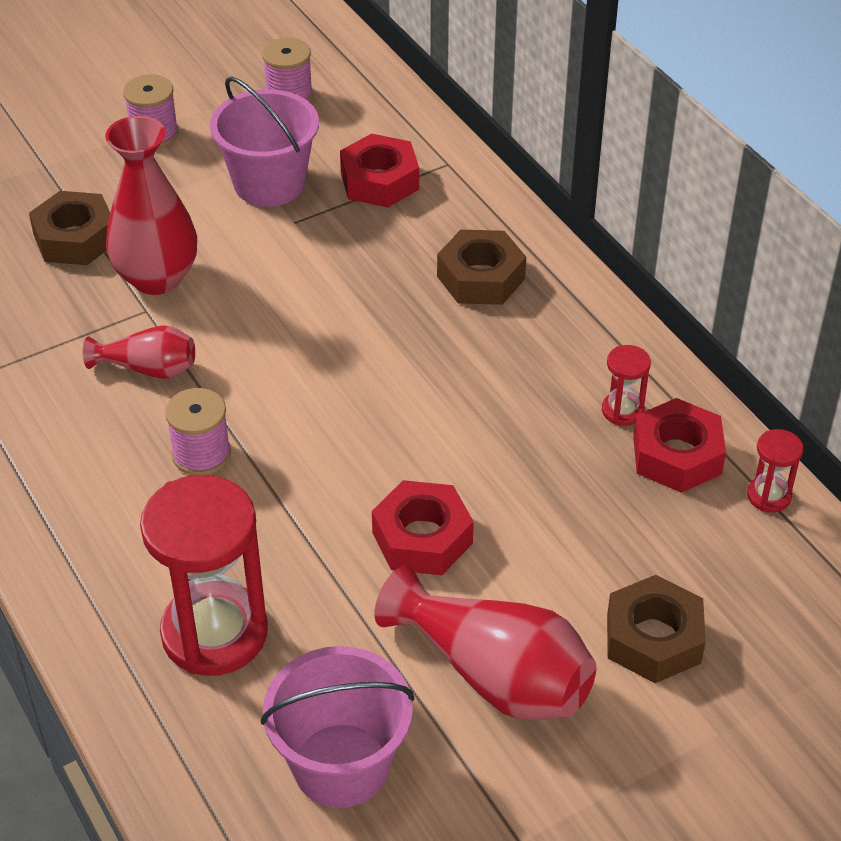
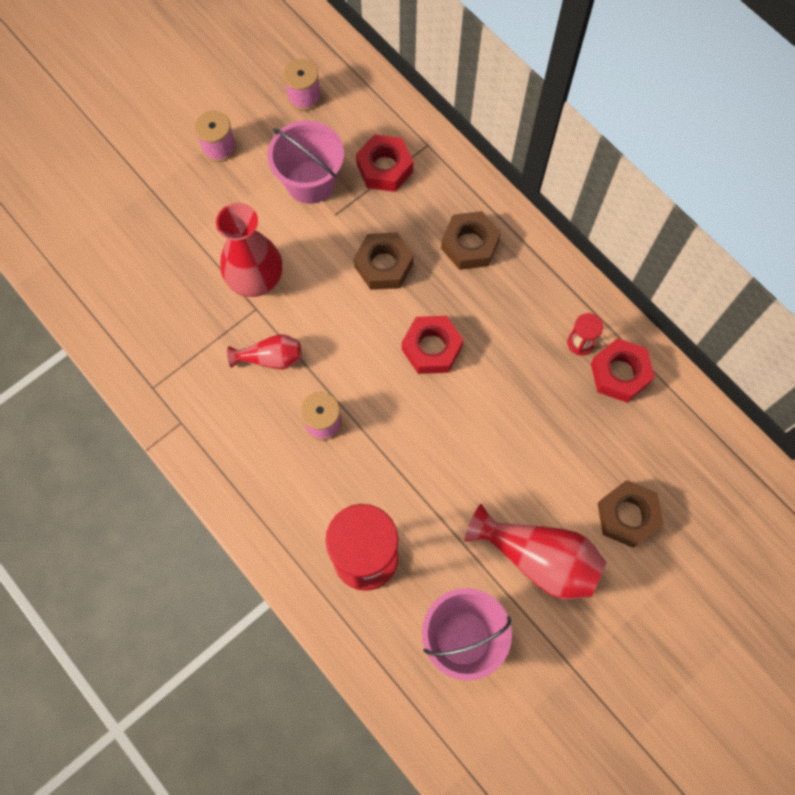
camera: 10 degrees left, 25 degrees up
brown nut [29,191,110,265] -> brown nut moved to [354,233,414,290]
red nut [372,480,474,575] -> red nut moved to [402,316,463,374]
red hourglass [747,429,803,513] -> none

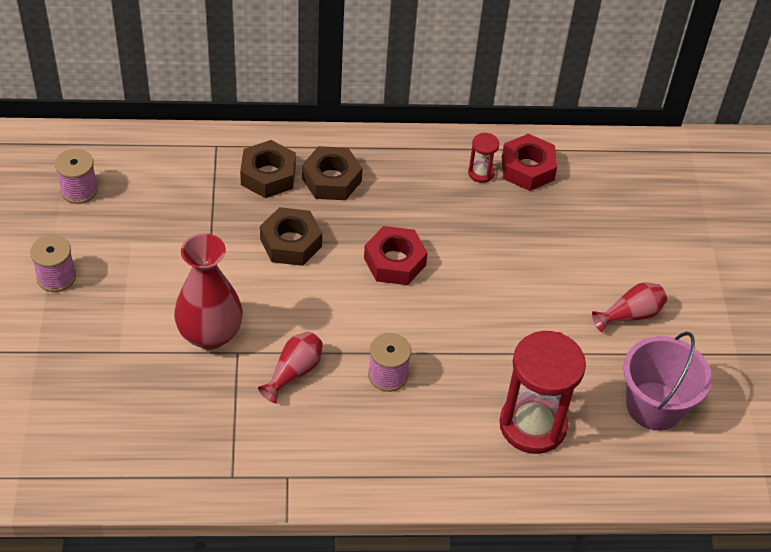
camera: 55 degrees left, 20 degrees down
pink bucket [267,121,344,204] -> none
red nut [356,135,413,192] -> none
red vase [464,504,607,599] -> red vase [592,282,667,332], size x0.56
brown nut [597,480,664,548] -> brown nut moved to [240,140,296,198]

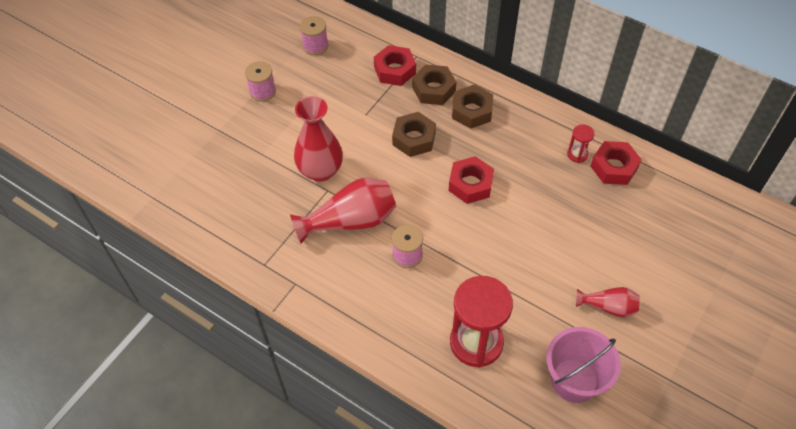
camera: 40 degrees right, 5 degrees up
red vase [258,331,323,403] -> red vase [290,177,396,244], size x1.79
none -> red nut [374,45,416,86]

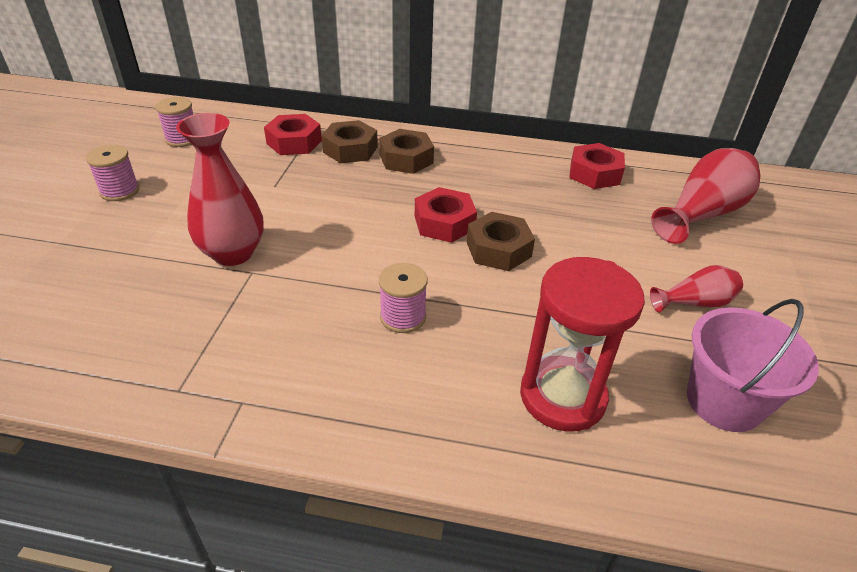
camera: 25 degrees left, 15 degrees down
red vase [290,177,396,244] -> red vase moved to [651,148,760,244]
brown nut [392,112,436,157] -> brown nut moved to [467,212,535,271]
red hourglass [567,124,595,163] -> none

